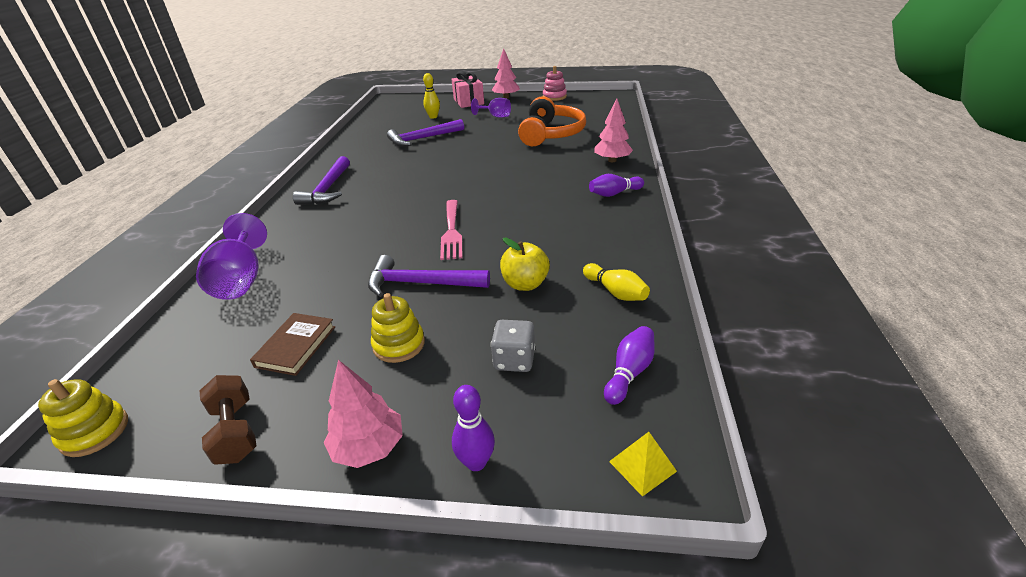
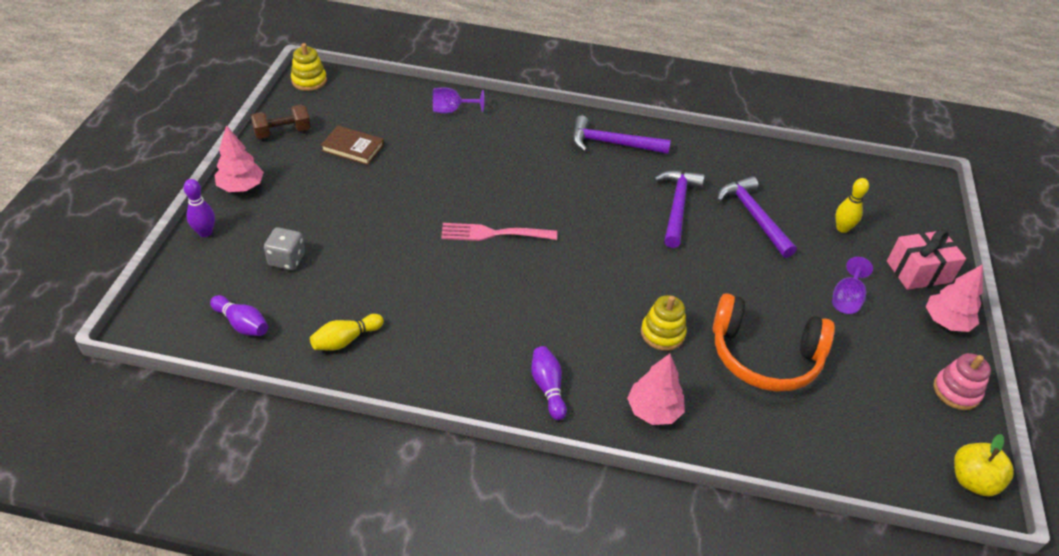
camera: 90 degrees right, 10 degrees up
purple goblet [196,213,267,300] -> purple goblet [433,87,484,114], size x0.62
purple hammer [368,255,490,297] -> purple hammer moved to [654,170,705,248]
yellow stacking toy [371,293,425,363] -> yellow stacking toy moved to [641,295,687,351]
yellow apple [500,238,550,291] -> yellow apple moved to [954,434,1014,497]
yellow pyramid [609,432,677,497] -> none

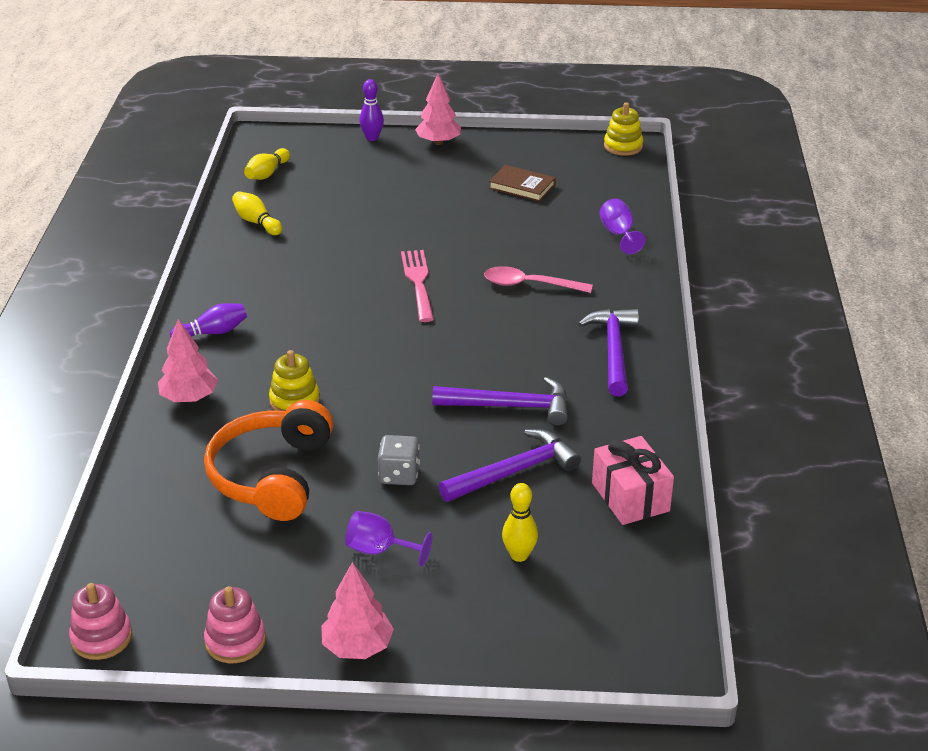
camera: 85 degrees right, 10 degrees down
purple bowling pin [210,295,268,336] -> yellow bowling pin [244,148,290,180]
brown dumbbell [250,105,311,139] -> none
grey dice [264,227,305,270] -> grey dice moved to [378,435,420,485]
brown book [321,126,384,165] -> brown book turned 75 degrees counterclockwise [489,165,556,202]
pink gift [887,229,966,290] -> pink gift moved to [592,436,674,525]
yellow apple [954,434,1014,497] -> pink stacking toy [69,583,132,660]
none -> pink spoon [484,266,593,293]

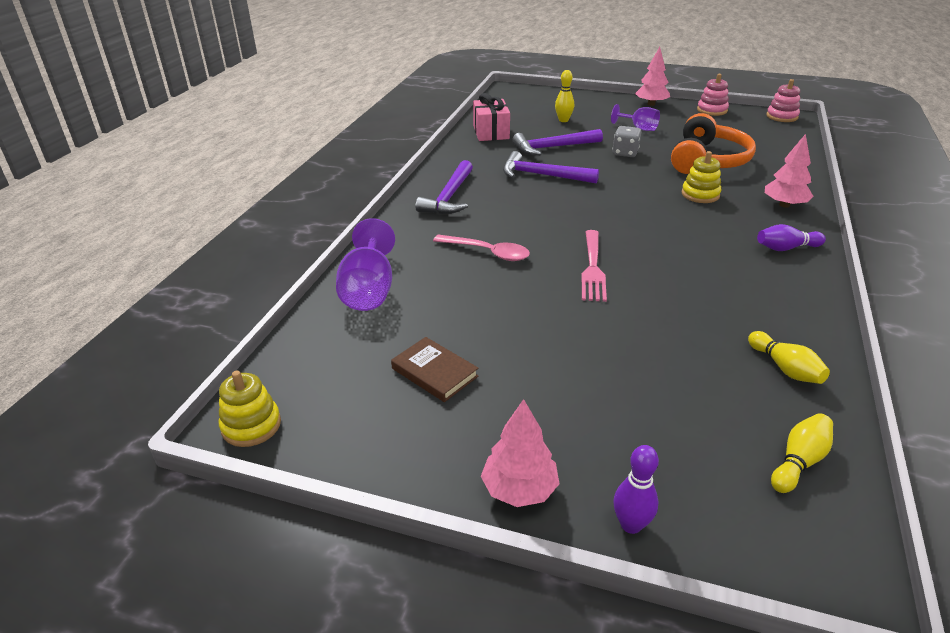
camera: 165 degrees left, 0 degrees up
purple goblet [599,198,646,254] -> purple goblet [336,218,395,311], size x1.61

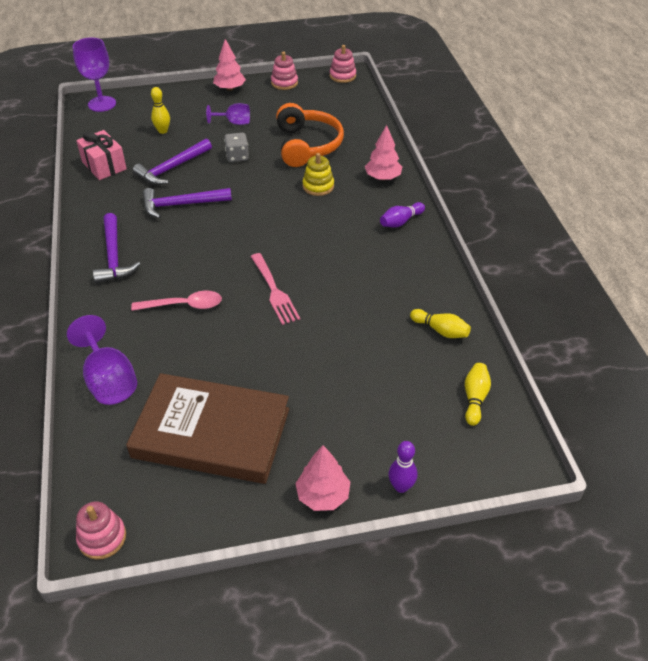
camera: 30 degrees left, 10 degrees up
yellow stacking toy [219,371,281,447] -> pink stacking toy [76,501,126,560]
brown book [391,337,479,402] -> brown book [126,373,289,484], size x2.33
none -> purple goblet [73,38,116,112]

